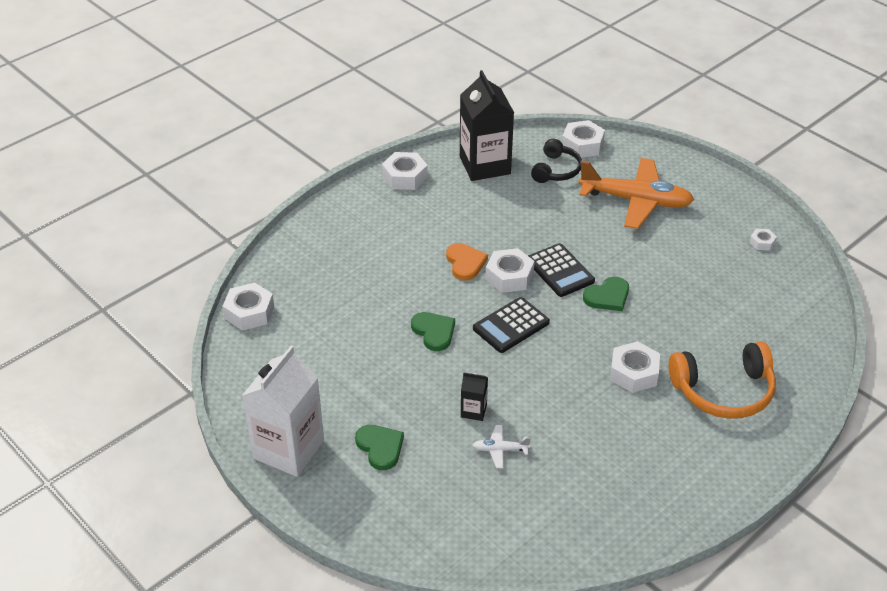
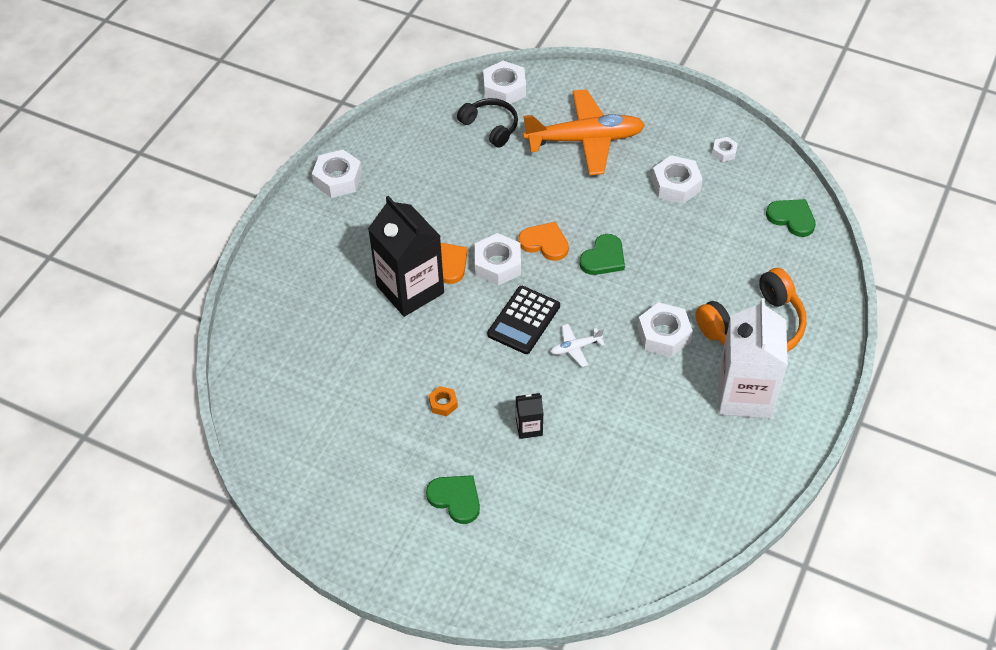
camera: 20 degrees left, 10 degrees up
white nut [223,282,274,331] -> white nut moved to [652,155,703,204]
white carton [242,346,324,477] -> white carton moved to [718,298,788,419]
green heart [411,312,455,351] -> green heart moved to [766,199,816,237]
black carton [460,70,514,181] -> black carton moved to [368,196,444,317]
white plane [472,425,531,468] -> white plane moved to [551,324,605,367]
black calculator [528,243,595,297] -> orange heart [518,222,569,261]
black headphones [531,139,582,183] -> black headphones turned 45 degrees counterclockwise [457,98,518,148]
none -> orange nut [429,386,458,416]

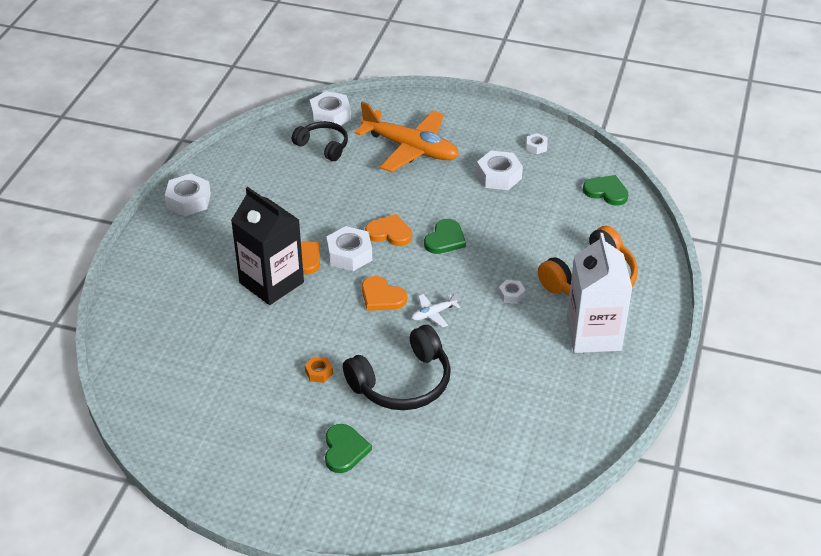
camera: 10 degrees left, 10 degrees down
green heart [426,475,480,524] -> green heart turned 60 degrees clockwise [325,424,372,473]
black calculator [487,286,560,354] -> orange heart [362,276,407,311]
black carton [516,393,543,439] -> black headphones [343,325,451,410]
orange plane [523,89,645,175] -> orange plane turned 45 degrees clockwise [355,102,459,172]
white nut [638,302,693,357] -> white nut [498,280,526,304], size x0.53

